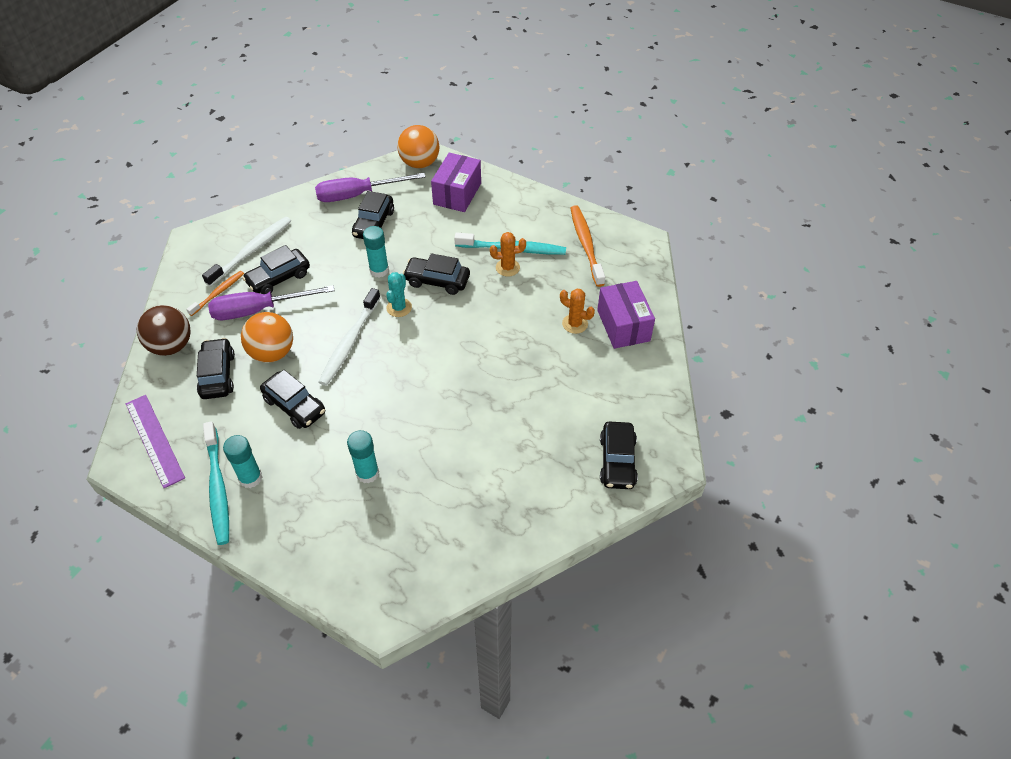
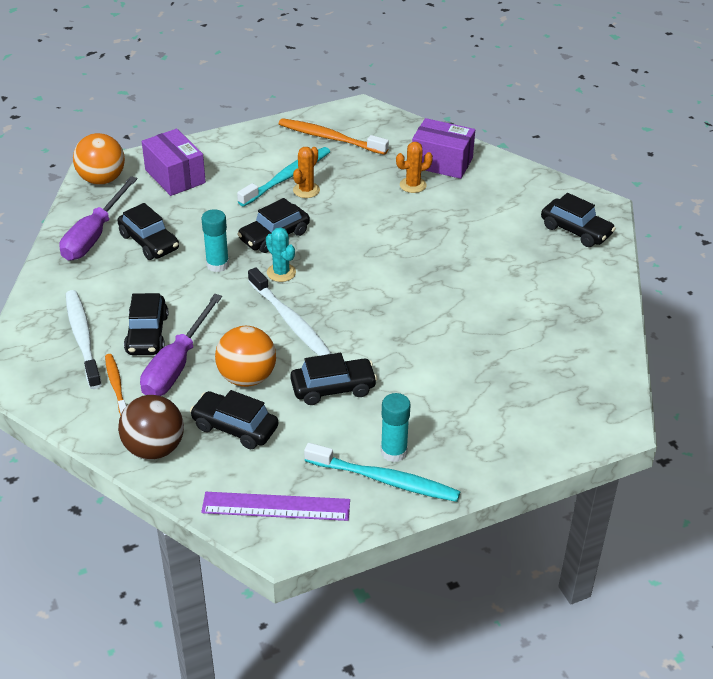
camera: 55 degrees left, 10 degrees down
turquoise glue stick [347,430,379,484] -> none

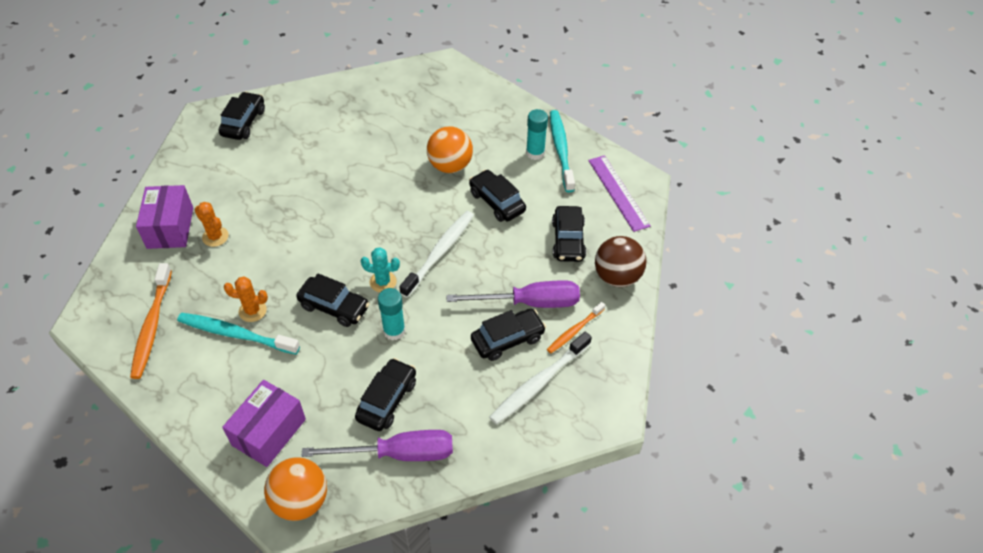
camera: 115 degrees left, 10 degrees up
orange ball [215,326,276,387] -> orange ball moved to [427,126,473,173]
turquoise cactus [266,227,296,282] -> turquoise cactus turned 75 degrees clockwise [361,247,400,293]

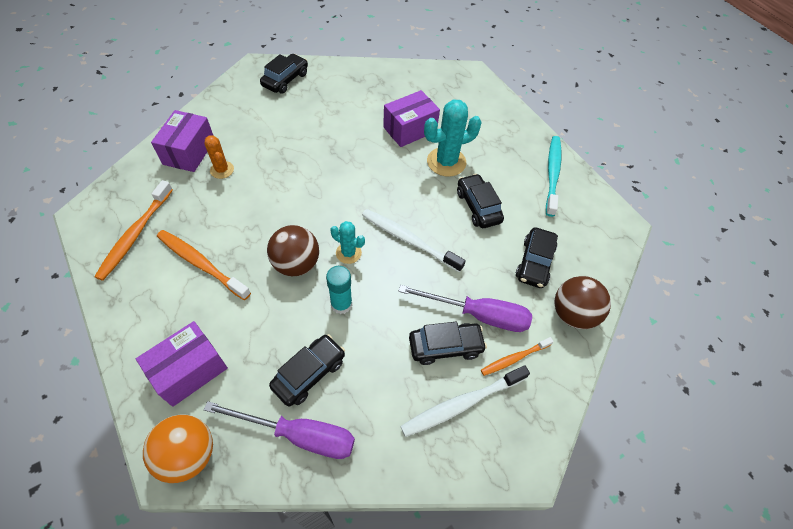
camera: 15 degrees right, 5 degrees up
turquoise toothbrush [177,313,300,355] -> orange toothbrush [157,230,251,300]
orange cactus [224,276,268,322] -> none
black car [296,273,370,327] -> brown ball [267,225,319,276]
white toothbrush [399,211,474,298] -> white toothbrush turned 105 degrees counterclockwise [362,209,466,272]
orange ball [427,126,473,173] -> turquoise cactus [424,99,482,177]
turquoise glue stick [526,109,548,160] -> none
purple ruler [588,155,651,232] -> none
none -> purple box [383,90,440,147]

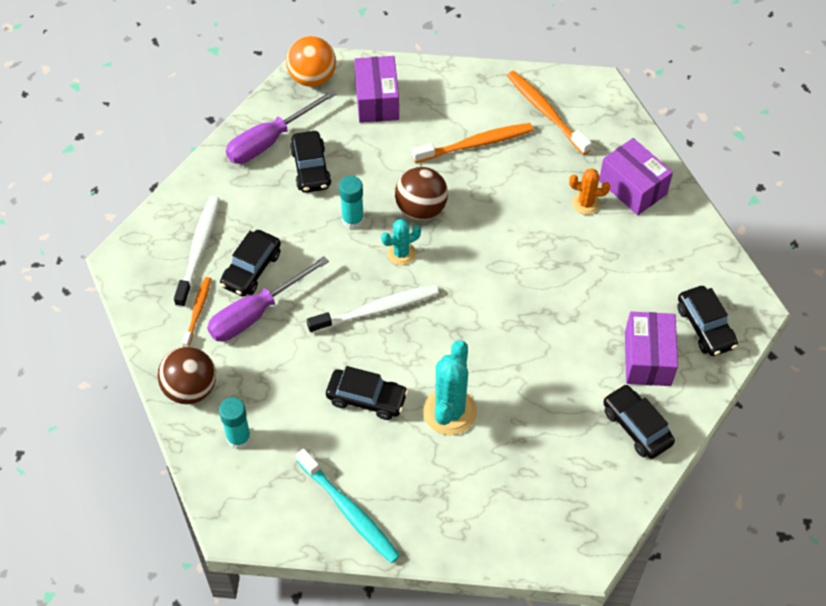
camera: 130 degrees right, 0 degrees up
purple box [383,90,440,147] -> purple box moved to [625,312,678,386]
black car [516,227,558,288] -> black car moved to [603,384,675,459]
none -> turquoise glue stick [219,397,251,449]

